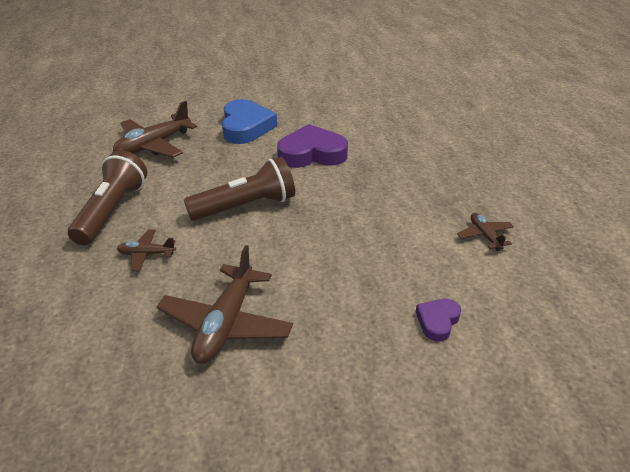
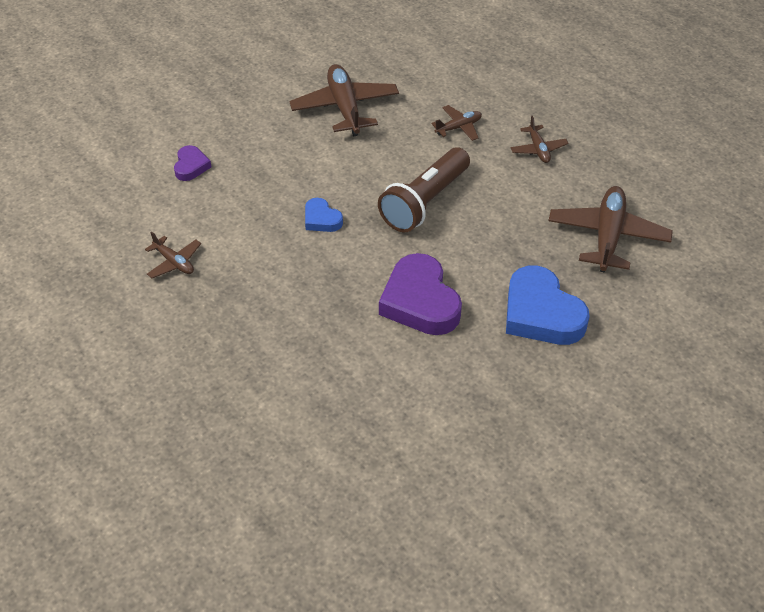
camera: 150 degrees right, 10 degrees up
brown flashlight [68,150,148,245] -> brown plane [511,116,569,163]
purple heart [277,124,348,168] -> purple heart turned 105 degrees clockwise [379,253,462,335]
none -> blue heart [305,198,343,232]

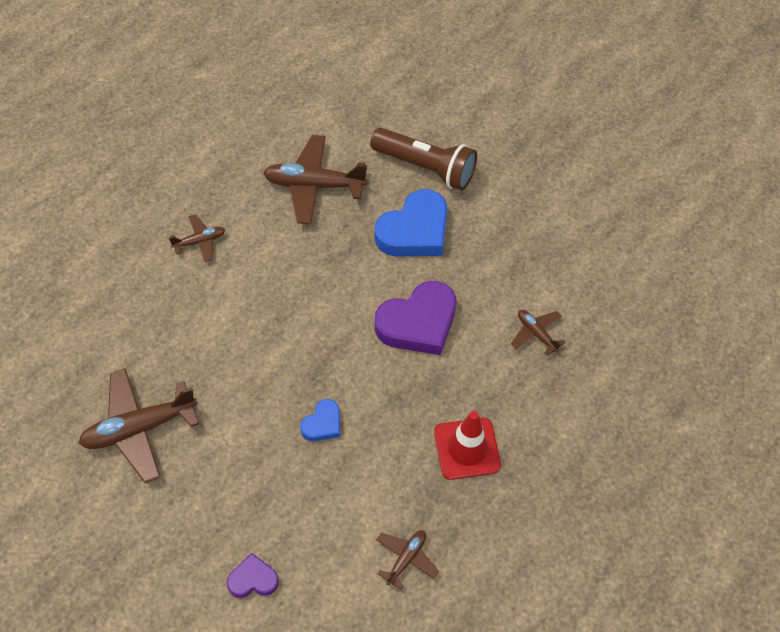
camera: 100 degrees left, 10 degrees up
brown flashlight [378,147,470,232] -> brown flashlight moved to [370,128,477,191]
brown plane [431,105,482,141] -> brown plane moved to [511,310,566,356]
none -> red traffic cone [434,411,501,480]

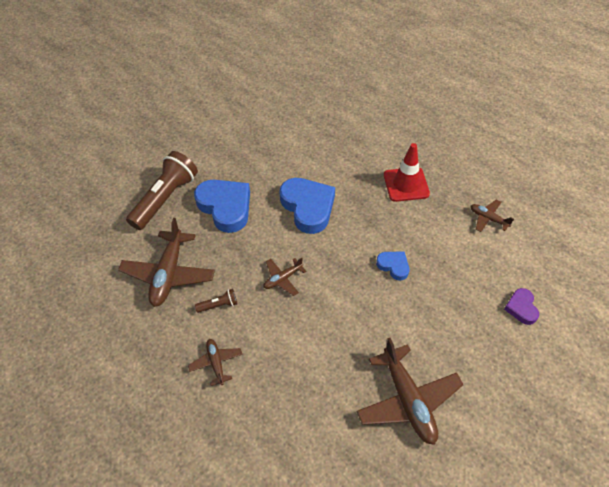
camera: 85 degrees left, 5 degrees down
purple heart [375,281,456,355] -> blue heart [279,178,335,234]
brown plane [511,310,566,356] -> brown plane moved to [263,258,307,296]
none -> brown flashlight [195,289,237,313]

